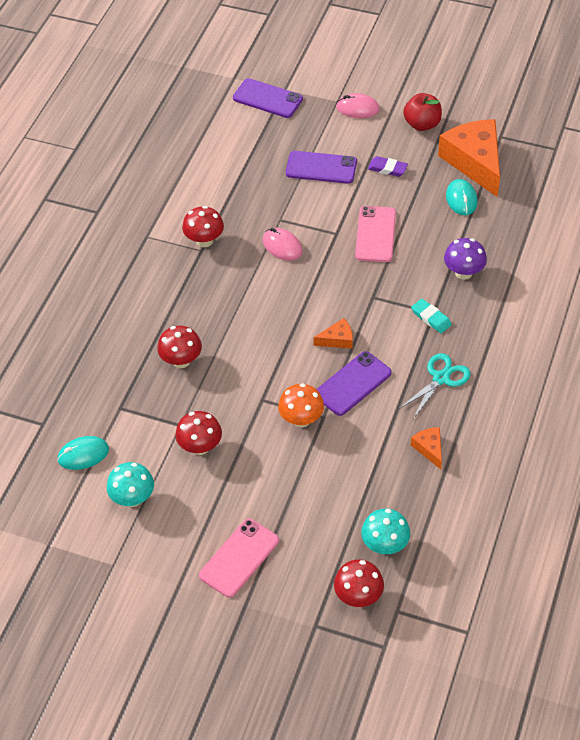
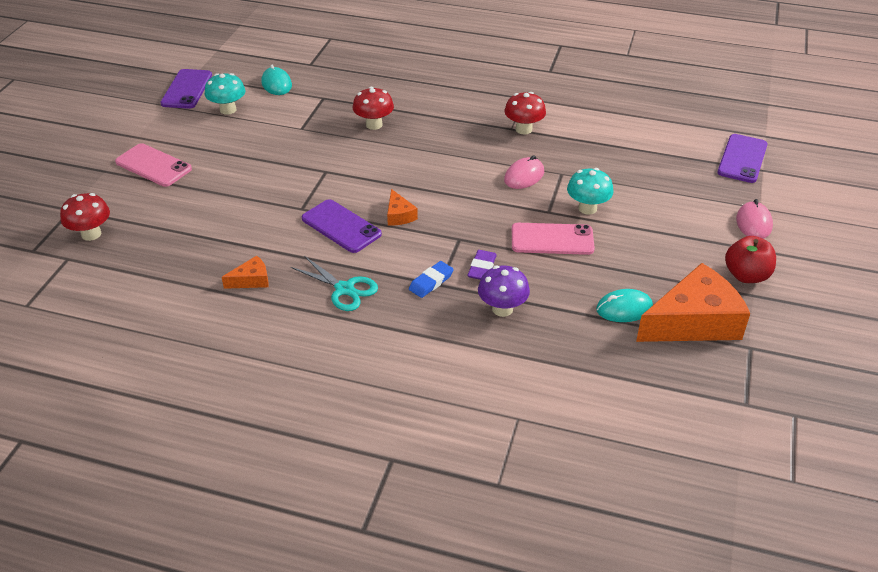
camera: 85 degrees right, 10 degrees down
red mushroom [175,411,222,455] -> none
orange mushroom [278,383,324,428] -> none
purple phone [286,151,357,184] -> purple phone moved to [160,69,212,109]
turquoise mushroom [361,509,410,554] -> turquoise mushroom moved to [567,168,613,215]
purple eraser [368,156,408,177] -> purple eraser moved to [467,250,497,280]
turquoise eraser [411,299,452,333] -> blue eraser [409,261,454,298]

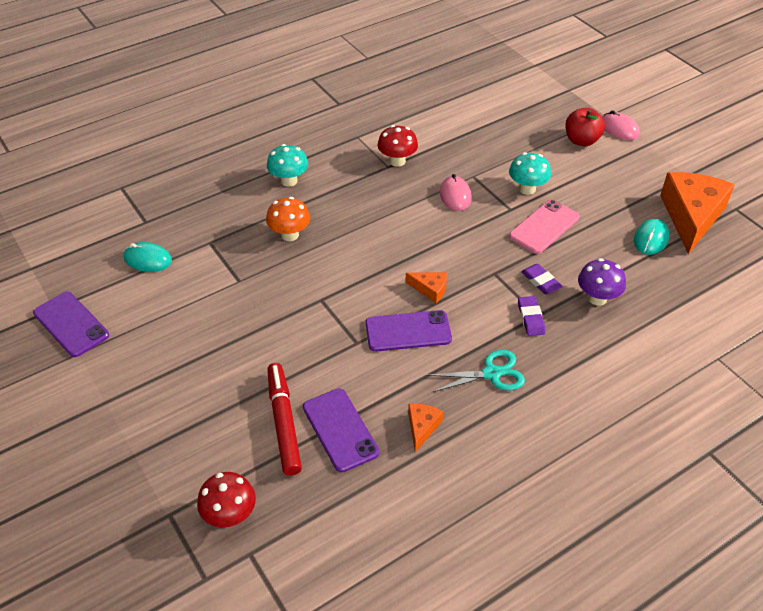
camera: 50 degrees left, 5 degrees up
pink phone [115,143,192,187] -> none
turquoise mushroom [205,73,245,115] -> turquoise mushroom moved to [267,144,308,187]
red mushroom [353,87,394,130] -> orange mushroom [266,197,310,241]
blue eraser [409,261,454,298] -> purple eraser [518,296,545,336]
purple phone [717,134,768,183] -> purple phone moved to [303,388,379,472]
red apple [725,236,776,283] -> red apple moved to [565,108,605,146]
none -> red marker [267,363,302,476]

